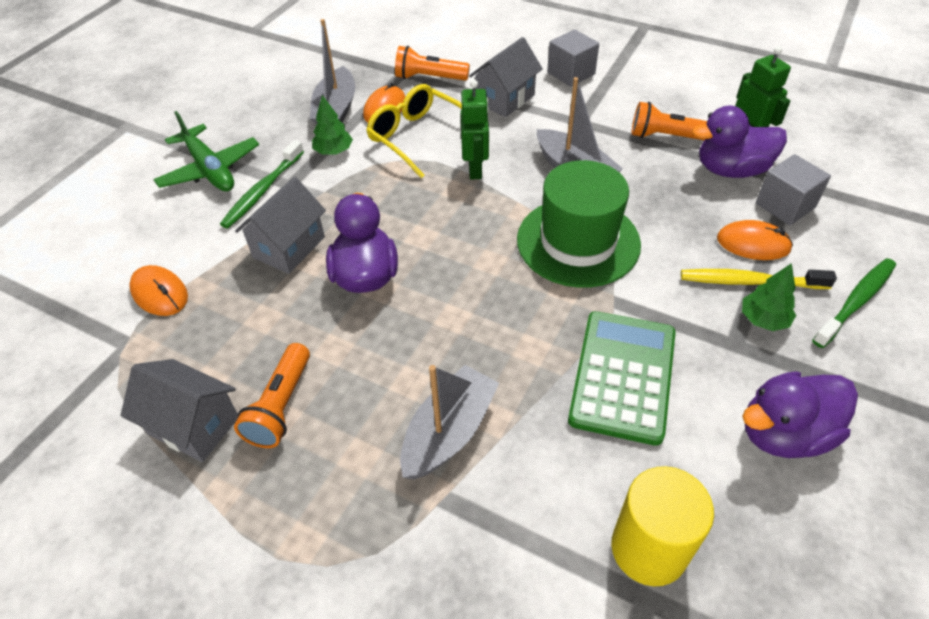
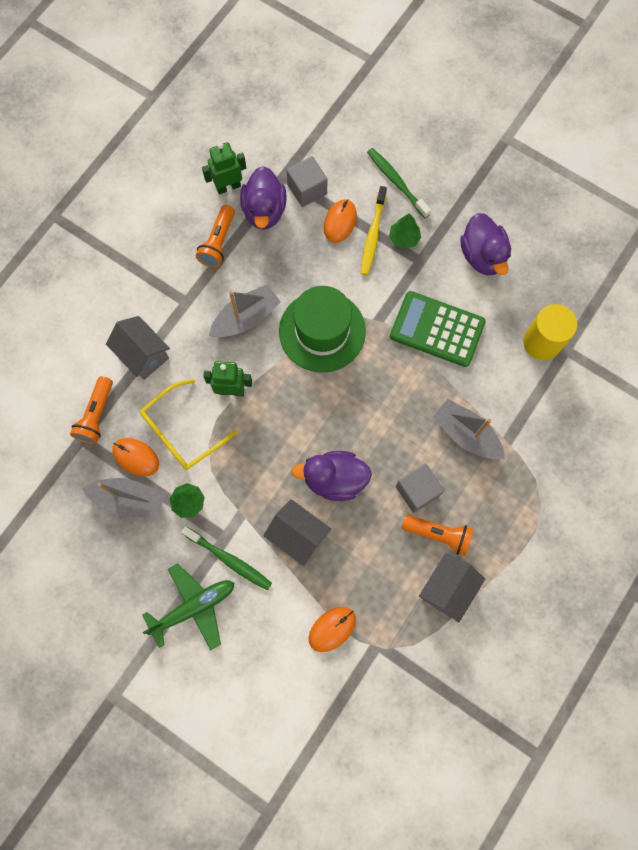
camera: 85 degrees left, 25 degrees up
grey cube [547,29,599,87] -> grey cube moved to [396,464,444,513]

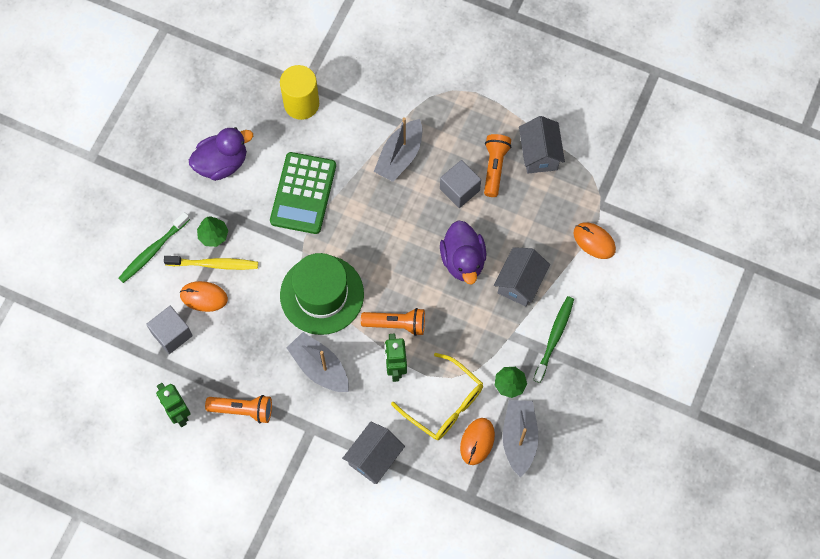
camera: 100 degrees left, 5 degrees down
orange flashlight [70,376,113,444] -> orange flashlight moved to [361,308,425,336]
green plane [142,563,234,650] -> none
purple duck [240,166,287,230] -> none
grey house [419,553,485,623] -> grey house turned 60 degrees clockwise [519,116,565,173]

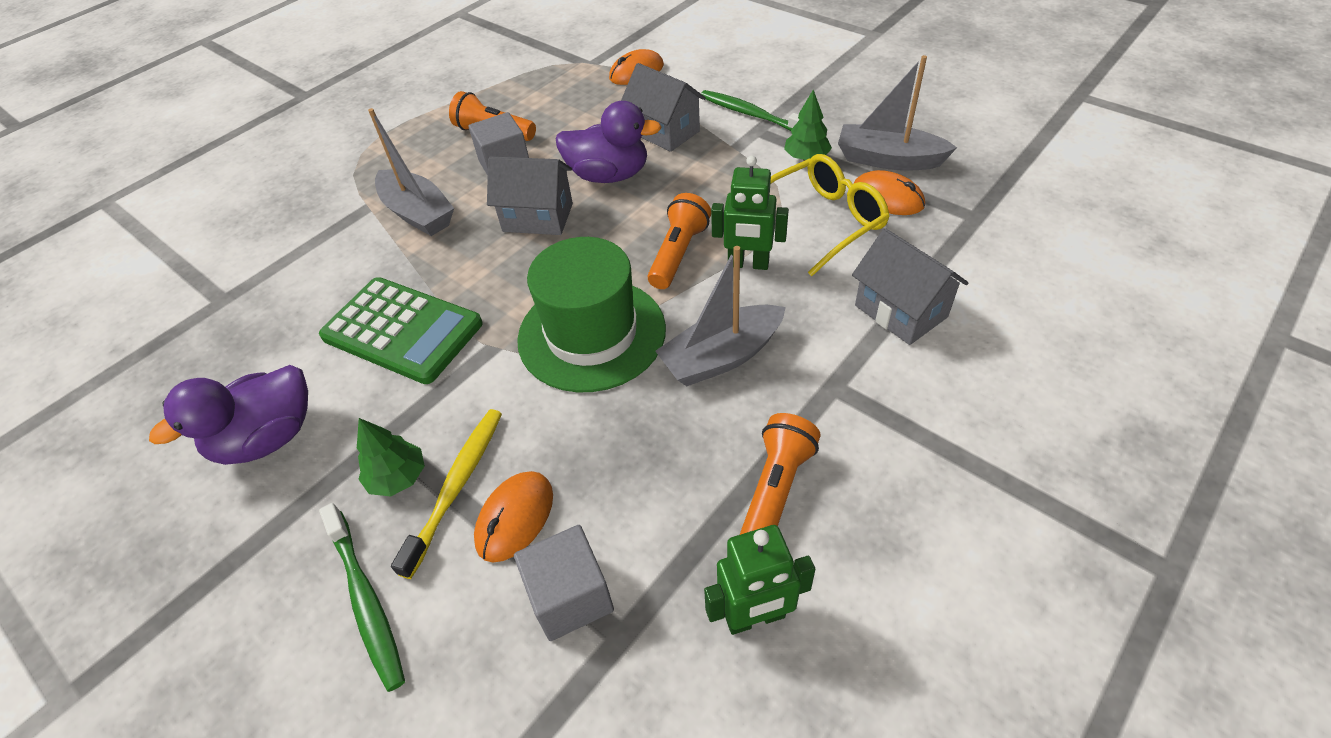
camera: 70 degrees left, 20 degrees down
purple duck [189,127,253,181] -> purple duck turned 120 degrees counterclockwise [149,365,308,465]
yellow cylinder [280,65,319,120] -> none
grey house [519,116,565,173] -> grey house moved to [487,156,573,235]

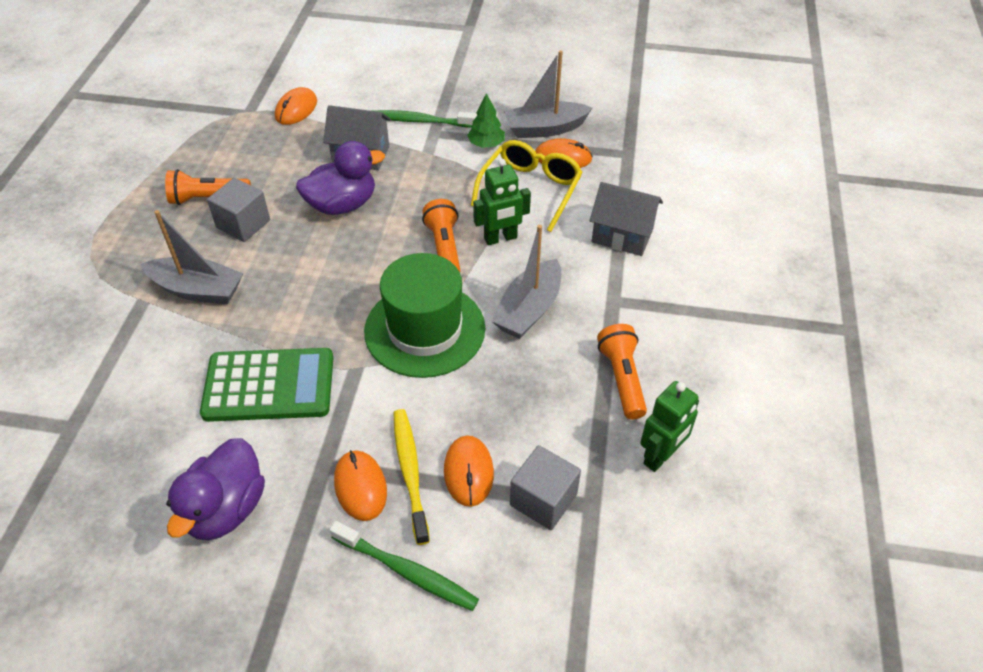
camera: 35 degrees left, 0 degrees up
green tree [357,418,425,496] -> orange mouse [334,450,387,521]
grey house [487,156,573,235] -> none

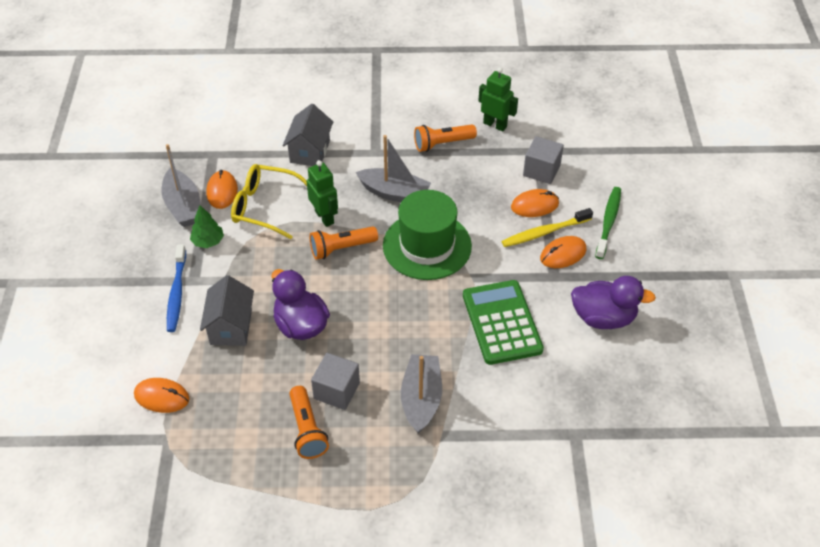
camera: 100 degrees left, 0 degrees up
green toothbrush [373,110,477,128] -> blue toothbrush [167,244,186,332]

